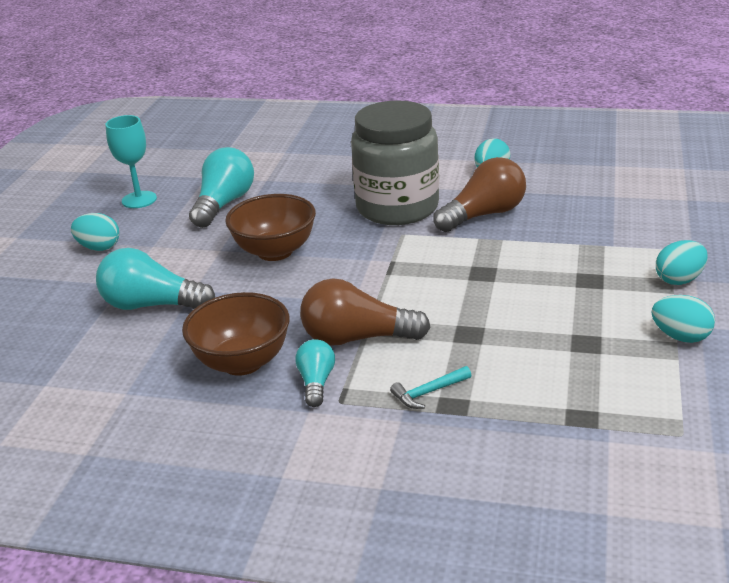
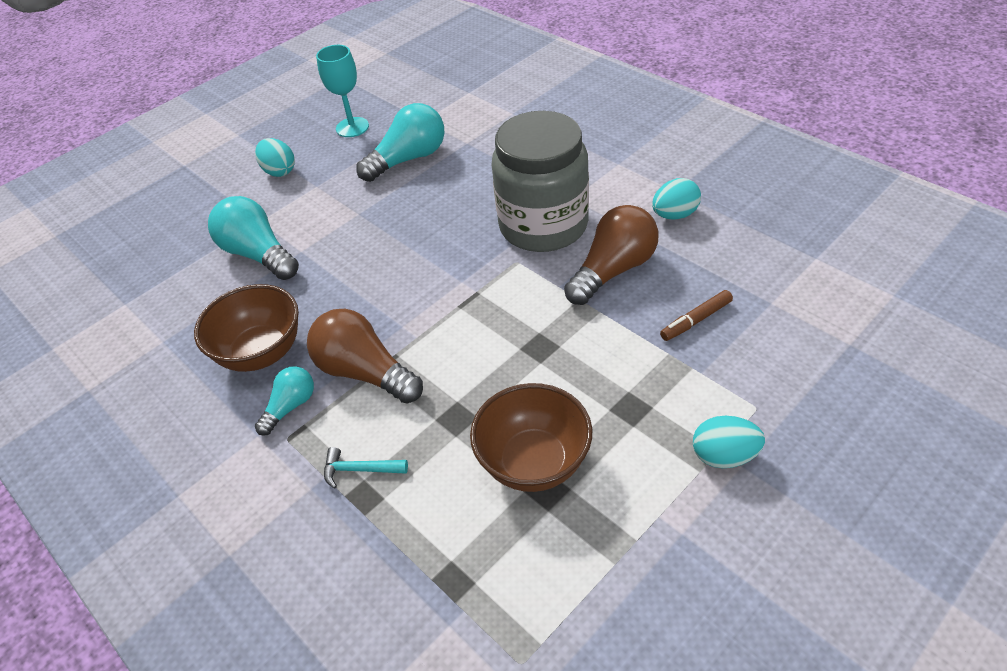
camera: 35 degrees right, 15 degrees up
brown bowl [225,194,316,261] -> brown bowl moved to [470,383,592,492]
brown light bulb [433,157,526,232] -> brown light bulb turned 45 degrees counterclockwise [564,205,659,305]
turquoise egg [651,295,715,343] -> none
none -> brown marker [660,290,733,341]

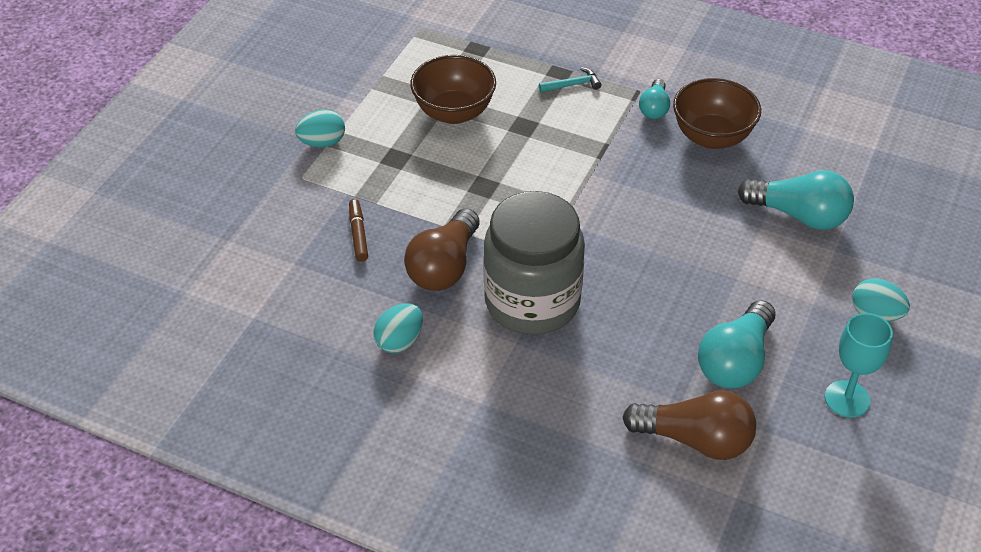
camera: 155 degrees right, 0 degrees up
brown light bulb [307,309,423,403] -> brown light bulb moved to [622,390,756,460]
brown marker [660,290,733,341] -> brown marker turned 45 degrees counterclockwise [349,199,368,262]

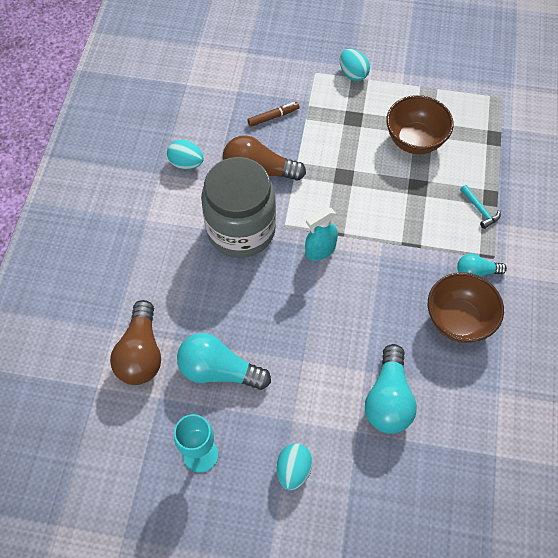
camera: 75 degrees right, 15 degrees up
none -> turquoise spray bottle [305,207,338,261]

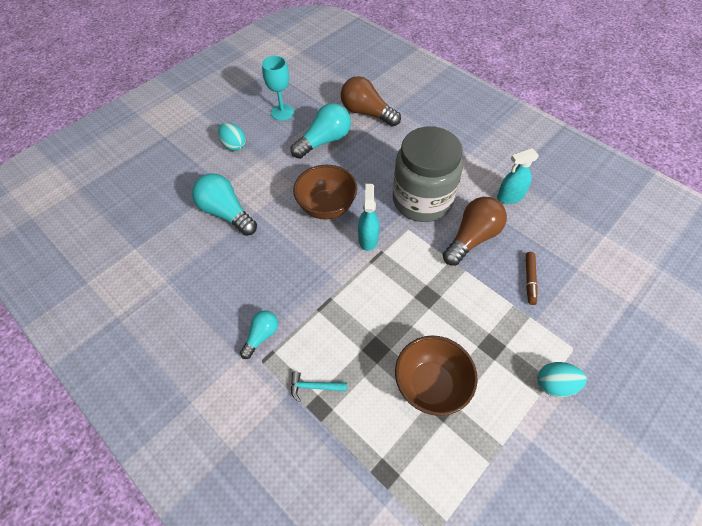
camera: 125 degrees right, 5 degrees down
turquoise egg [167,140,204,169] -> turquoise spray bottle [497,148,539,204]
brown bowl [428,272,504,343] -> brown bowl moved to [293,165,358,220]

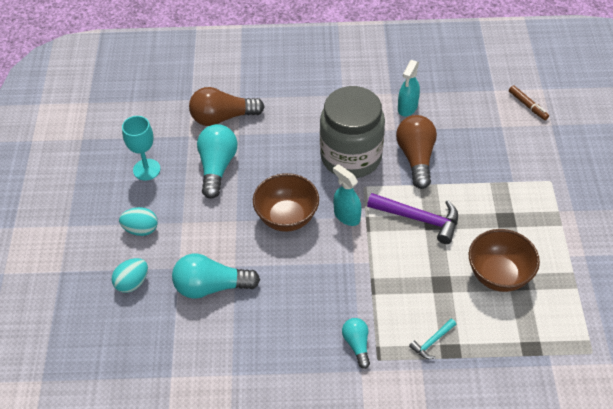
camera: 45 degrees left, 5 degrees down
brown marker [526,252,538,305] -> brown marker moved to [509,85,549,120]
turquoise egg [538,362,587,397] -> turquoise egg moved to [112,258,148,293]
none -> purple hammer [367,193,458,244]

